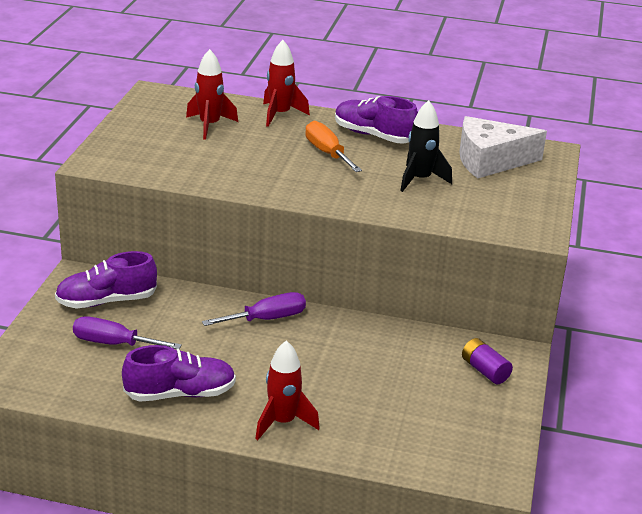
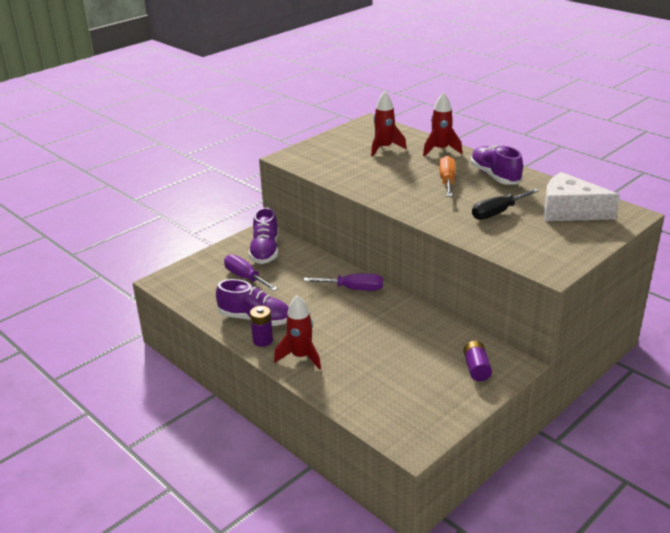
camera: 35 degrees right, 0 degrees up
purple shoe [55,251,157,309] -> purple shoe turned 105 degrees counterclockwise [249,208,279,264]
black rocket [400,100,452,192] -> black screwdriver [472,189,539,220]
none -> purple battery [250,306,273,347]

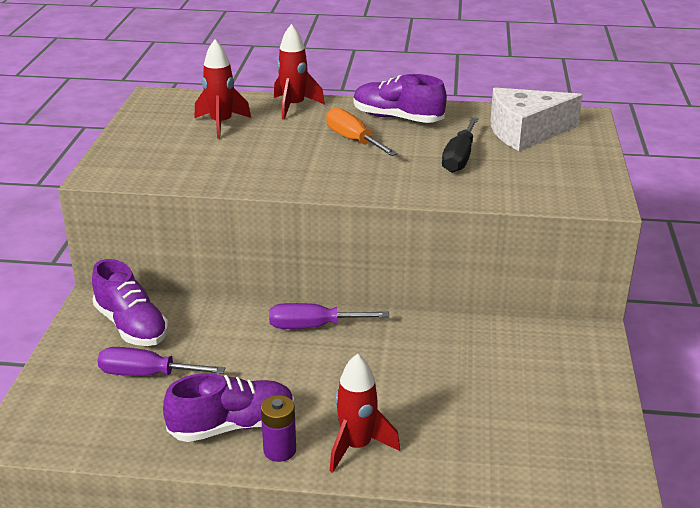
camera: 40 degrees left, 0 degrees up
purple screwdriver [303,273,383,291] -> purple screwdriver turned 150 degrees counterclockwise [269,303,389,329]
purple battery [463,341,492,381] -> none

